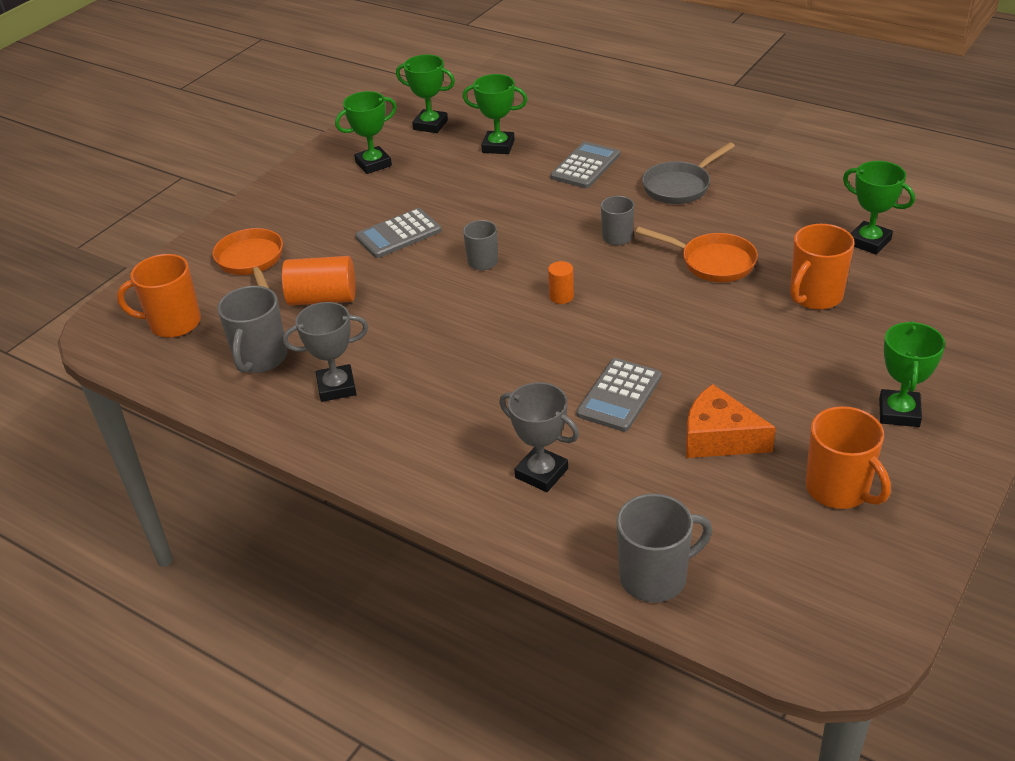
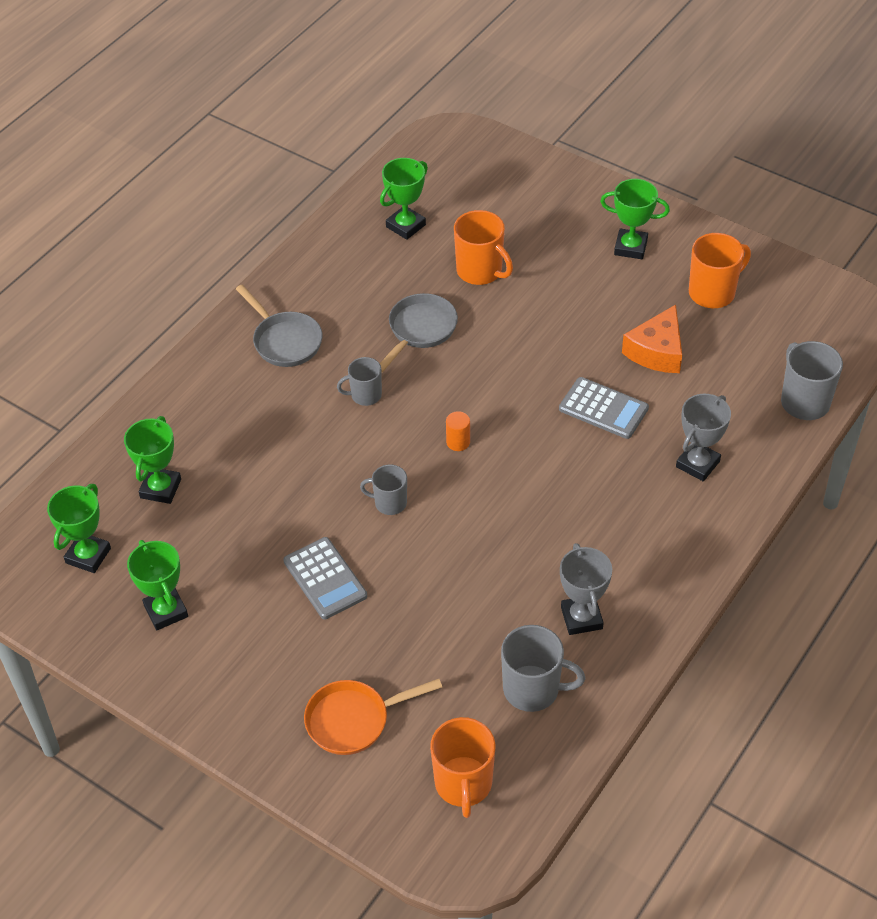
camera: 90 degrees left, 10 degrees up
orange cylinder [282,256,355,305] -> none
grey calculator [550,141,620,188] -> none
orange pan [636,227,758,282] -> grey pan [380,293,458,373]

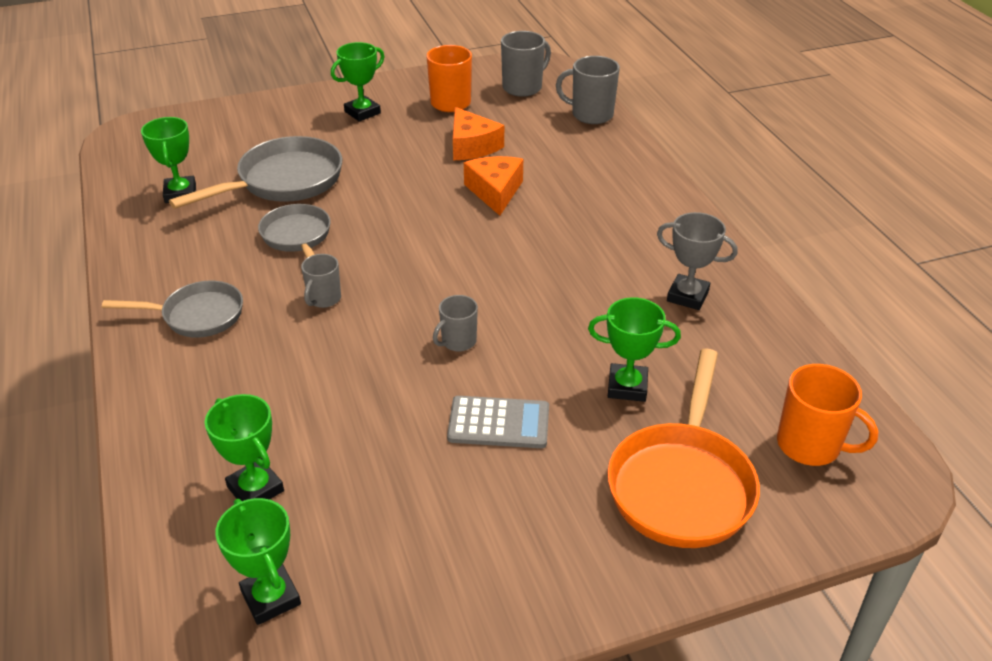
camera: 55 degrees left, 10 degrees down
green trophy [127,540,188,630] -> green trophy moved to [588,297,681,402]
orange pan [304,679,442,755] -> orange pan [607,348,760,548], size x1.56
orange cylinder [446,411,470,451] -> none
orange mug [454,210,513,285] -> grey pan [169,136,342,209]
grey mug [501,625,585,712] -> grey mug moved to [501,31,551,97]
grey calculator [559,377,649,439] -> orange cheese [464,156,523,216]
grey trophy [676,394,731,481] -> none

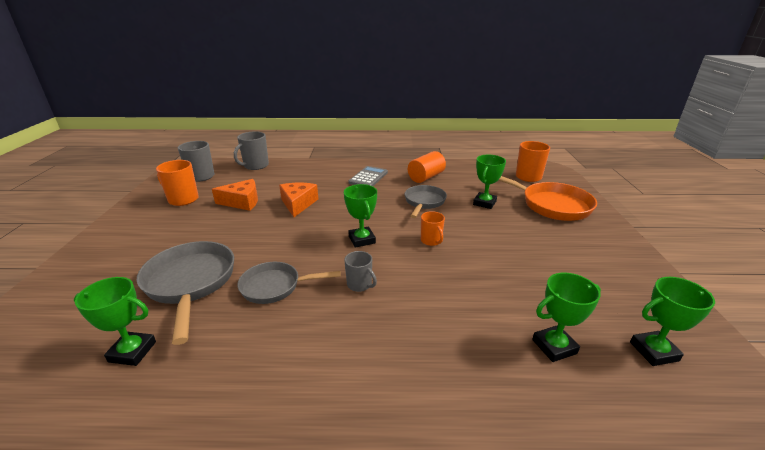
camera: 70 degrees left, 10 degrees down
grey pan [102,280,243,338] -> grey pan moved to [405,185,447,218]
green trophy [331,42,385,122] -> green trophy moved to [344,184,377,248]
grey mug [433,295,478,351] -> orange mug [421,211,445,246]
grey calculator [447,396,549,448] -> grey calculator moved to [348,166,388,186]
orange cheese [464,156,523,216] -> orange cheese turned 75 degrees clockwise [279,183,318,217]
grey trophy [657,212,738,310] -> orange cylinder [408,151,446,183]

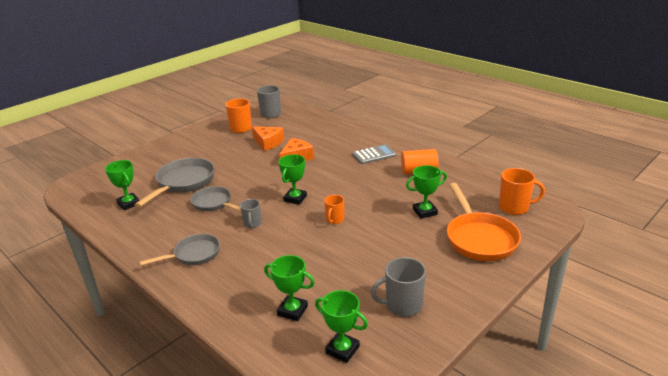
camera: 45 degrees right, 0 degrees up
grey mug [234,131,269,170] -> grey mug moved to [371,257,426,317]
grey pan [405,185,447,218] -> grey pan moved to [140,234,220,266]

